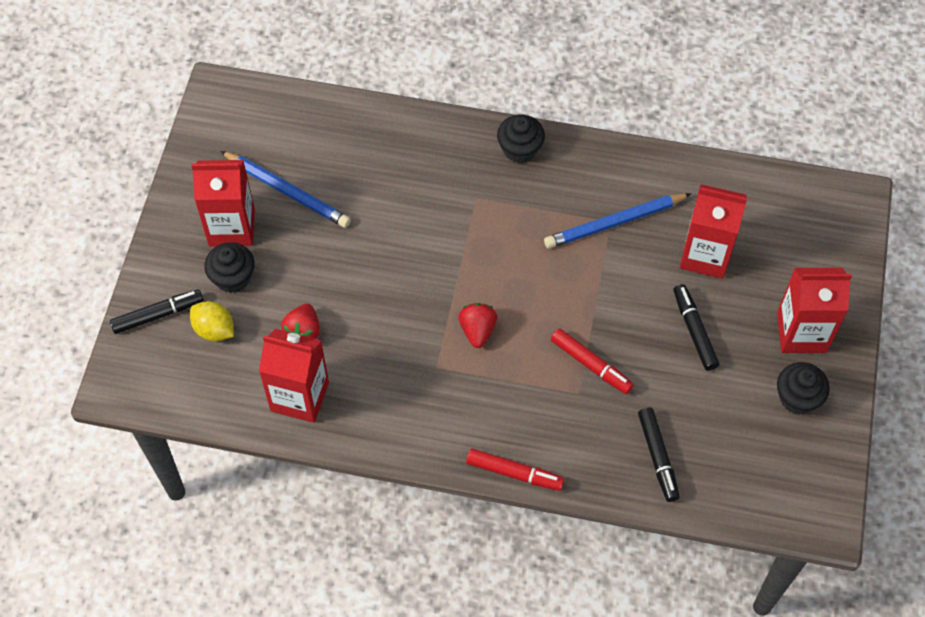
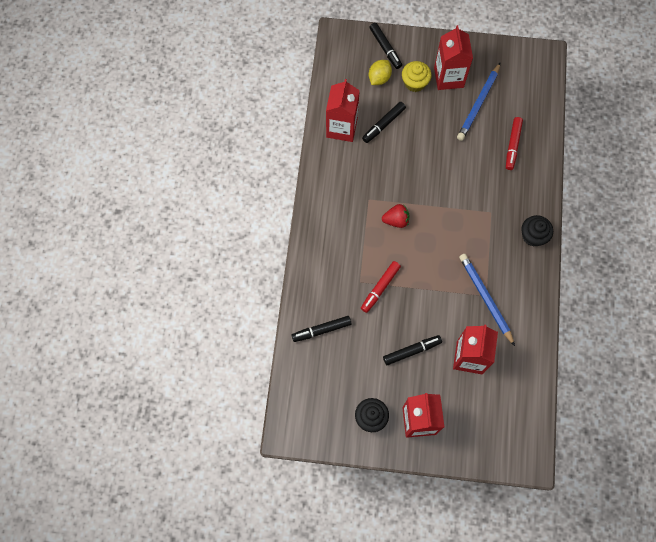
camera: 85 degrees right, 10 degrees up
black cupcake [204,242,255,293] -> yellow cupcake [402,61,431,92]
red strawberry [281,304,320,339] -> black marker [362,102,406,143]
red marker [466,449,564,491] -> red marker moved to [506,117,523,170]

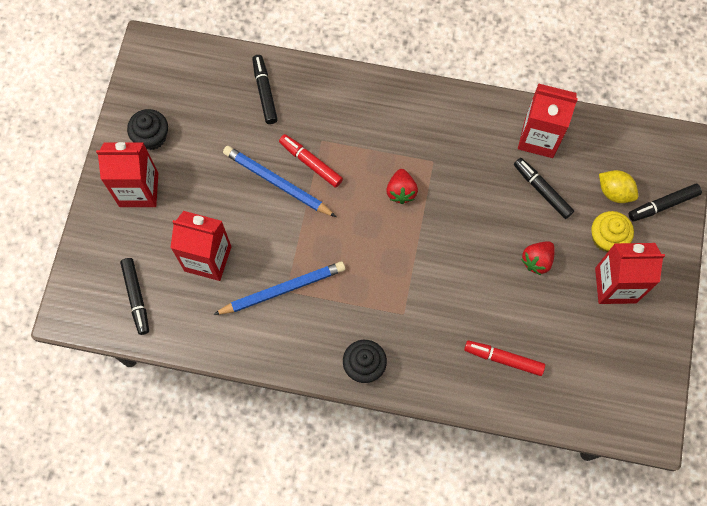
camera: 95 degrees right, 0 degrees up
black marker [383,335,442,365] -> black marker moved to [120,258,149,335]
blue pencil [457,62,501,141] -> blue pencil moved to [223,146,336,217]
none -> red strawberry [521,241,555,275]

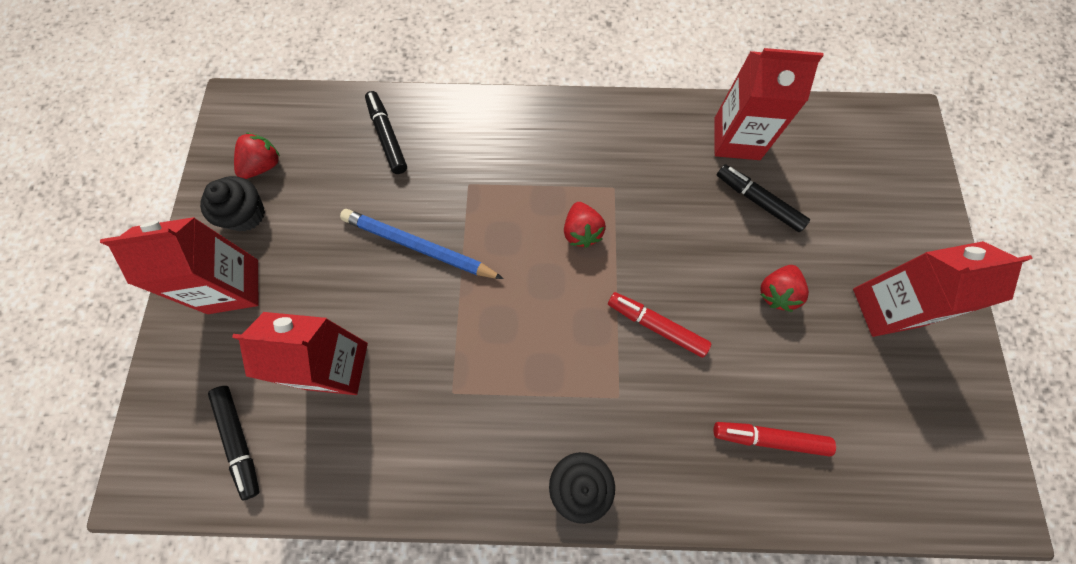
camera: 10 degrees left, 0 degrees up
blue pencil [213,261,345,315] -> none
red marker [279,134,343,188] -> red marker moved to [608,292,711,358]
yellow cupcake [591,211,634,252] -> none
yellow lemon [599,170,638,203] -> none
black marker [629,183,702,222] -> none
none -> red strawberry [234,132,280,179]

